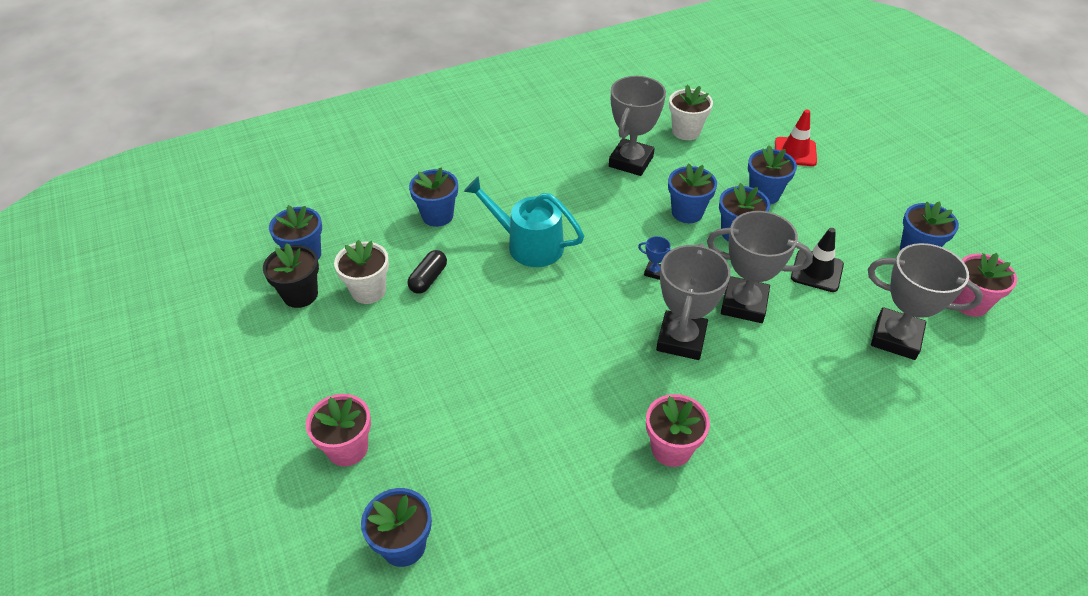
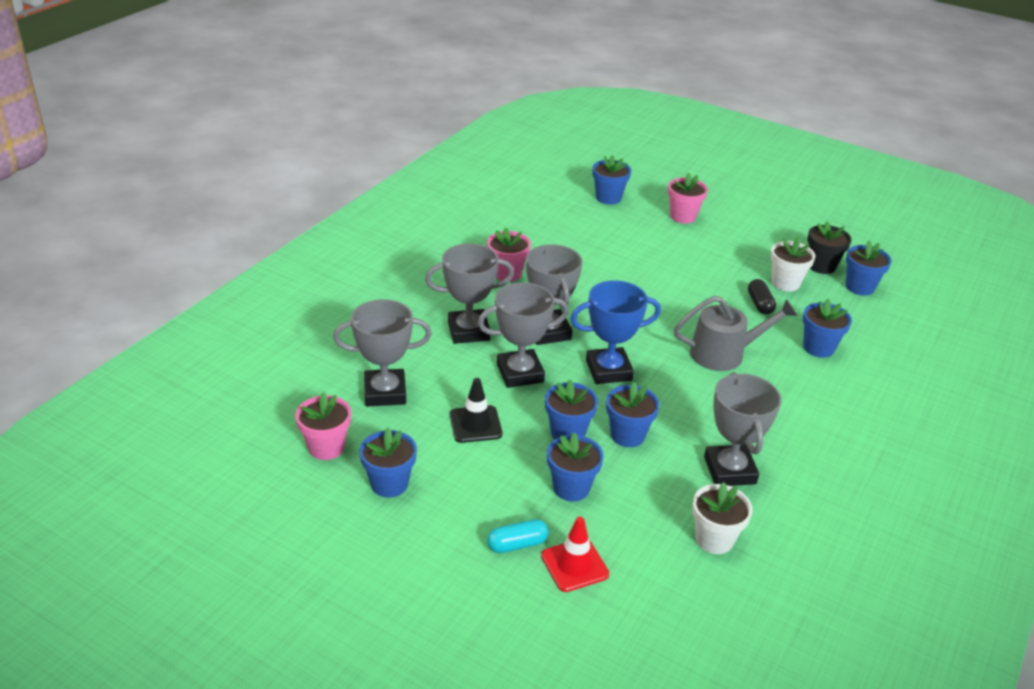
camera: 145 degrees right, 10 degrees down
turquoise watering can [464,176,584,267] -> grey watering can [674,296,798,371]
blue trophy [638,236,672,280] -> blue trophy [571,280,661,384], size x2.45
none -> grey trophy [425,243,514,344]
none -> turquoise capsule [487,519,549,553]

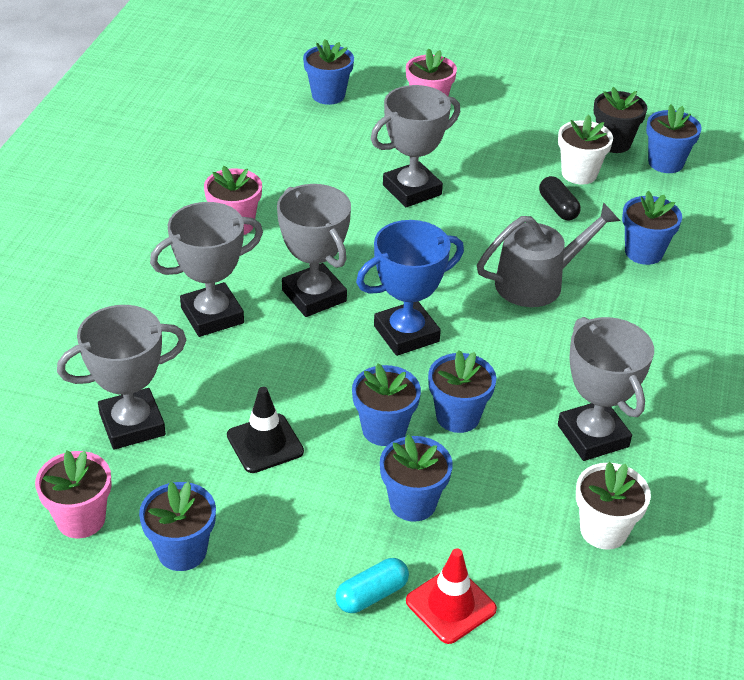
camera: 15 degrees left, 5 degrees up
grey trophy [478,282,569,388] -> grey trophy moved to [371,85,460,207]

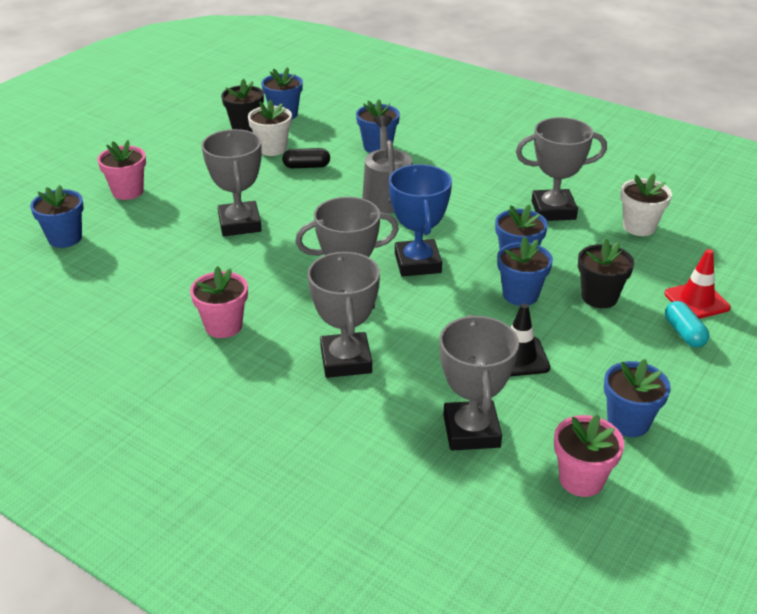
camera: 70 degrees left, 5 degrees down
blue flower pot [380,435,453,522] -> black flower pot [578,239,634,308]

